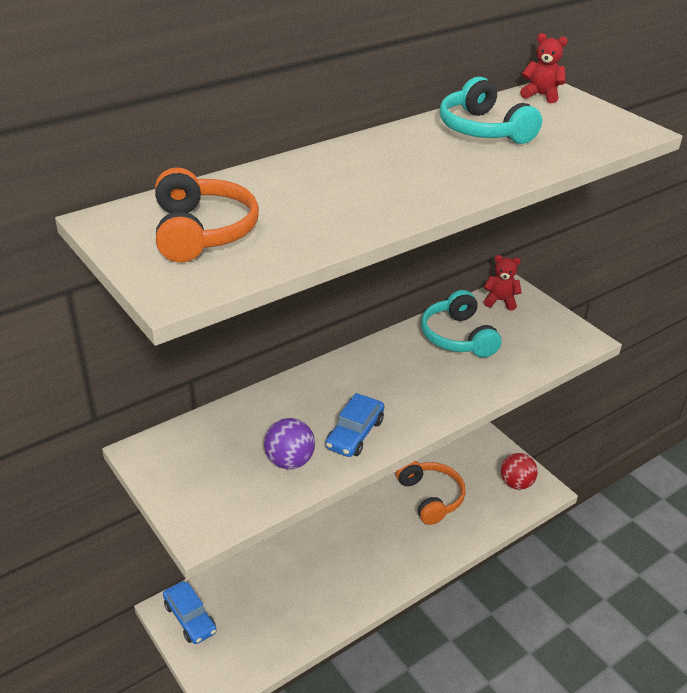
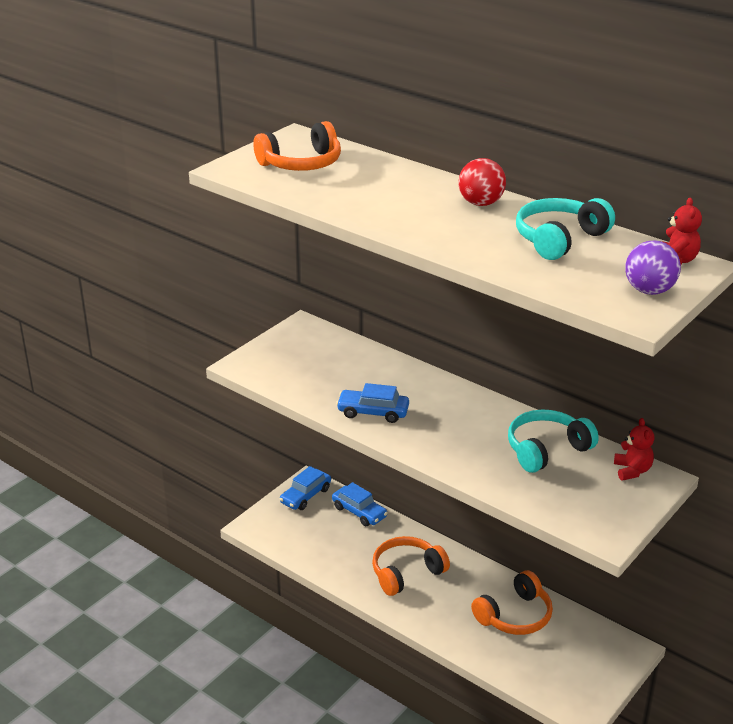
camera: 75 degrees right, 5 degrees down
purple ball [264,418,315,469] -> purple ball moved to [625,240,681,295]
red ball [501,453,538,490] -> red ball moved to [458,158,506,206]
none -> blue car [332,482,388,526]
none -> orange headphones [372,536,450,596]

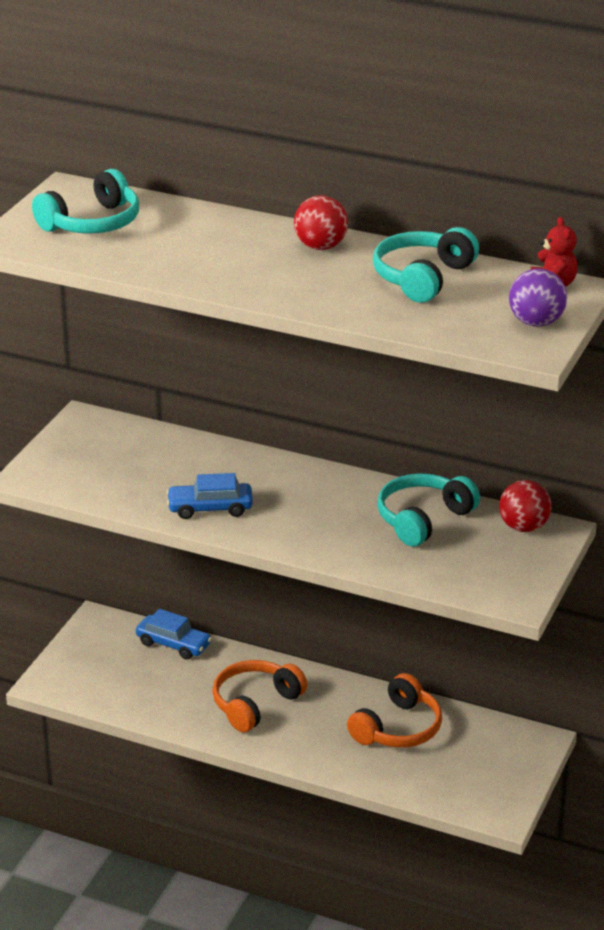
camera: 15 degrees left, 0 degrees up
orange headphones [253,121,341,171] -> turquoise headphones [32,169,139,234]
blue car [280,466,331,510] -> none
red teddy bear [614,418,655,481] -> red ball [499,480,552,532]

